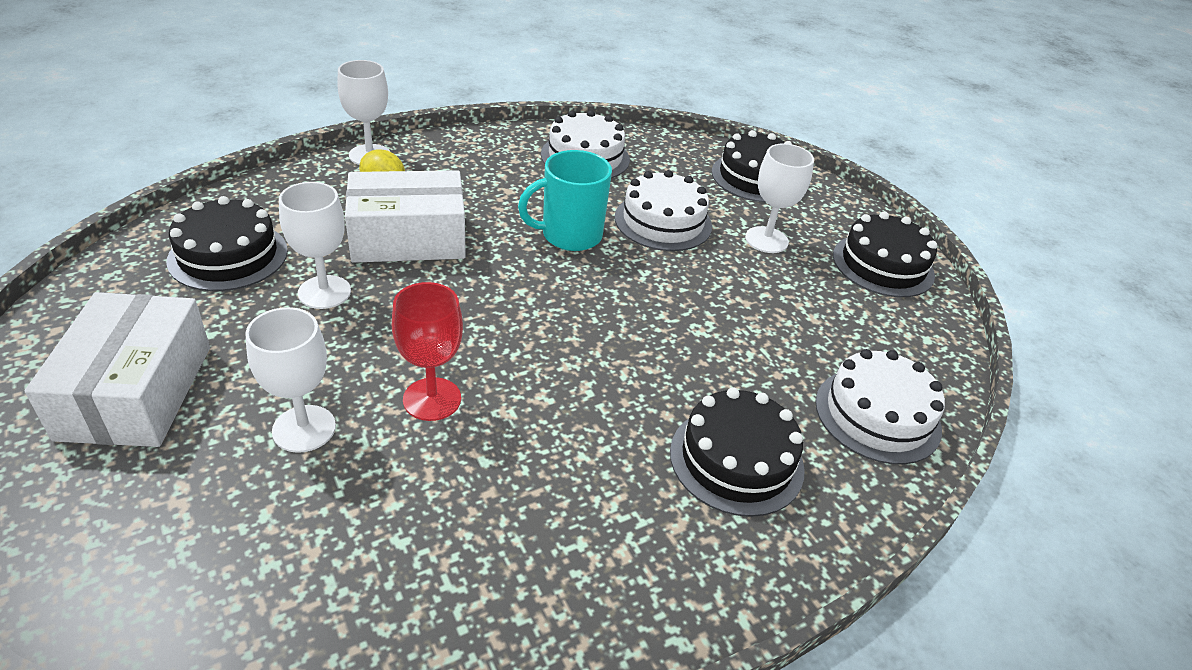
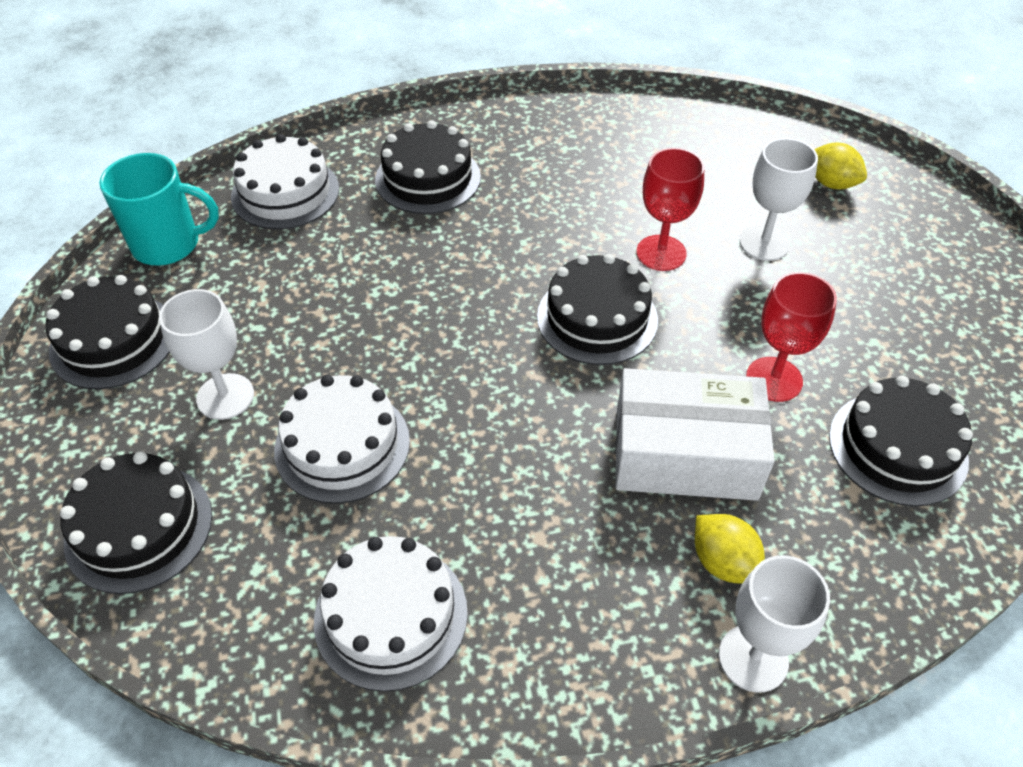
camera: 160 degrees left, 10 degrees up
white box [25,292,210,447] -> none
white goblet [279,182,351,309] -> red goblet [746,272,837,402]
turquoise mug [518,150,612,251] -> turquoise mug moved to [99,153,219,265]
none -> black cake [537,254,658,365]
none -> yellow lemon [814,143,867,189]

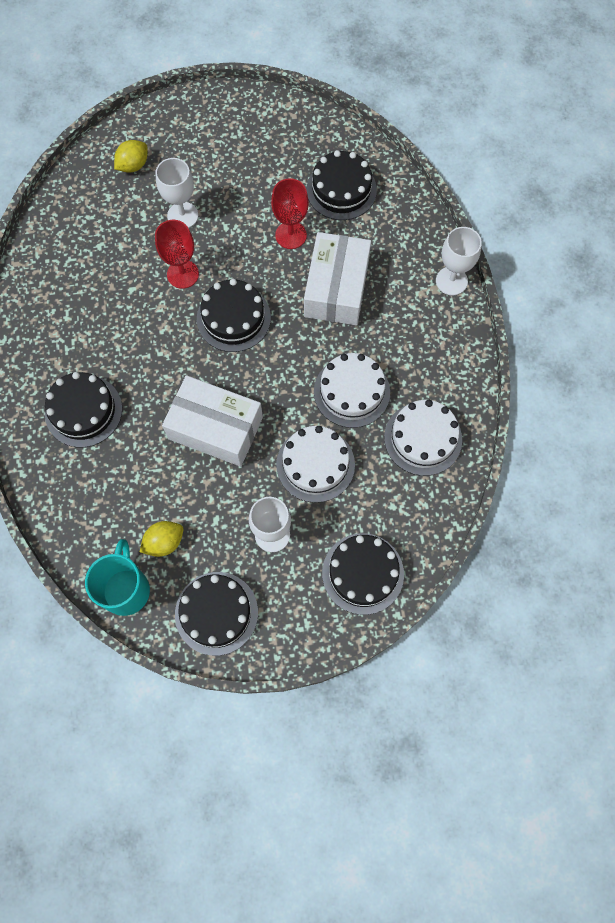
camera: 85 degrees left, 20 degrees up
white cake [231,134,339,229] -> white cake moved to [314,353,390,428]
yellow lemon [695,514,765,584] -> yellow lemon moved to [140,521,183,557]
none -> white box [162,375,263,467]

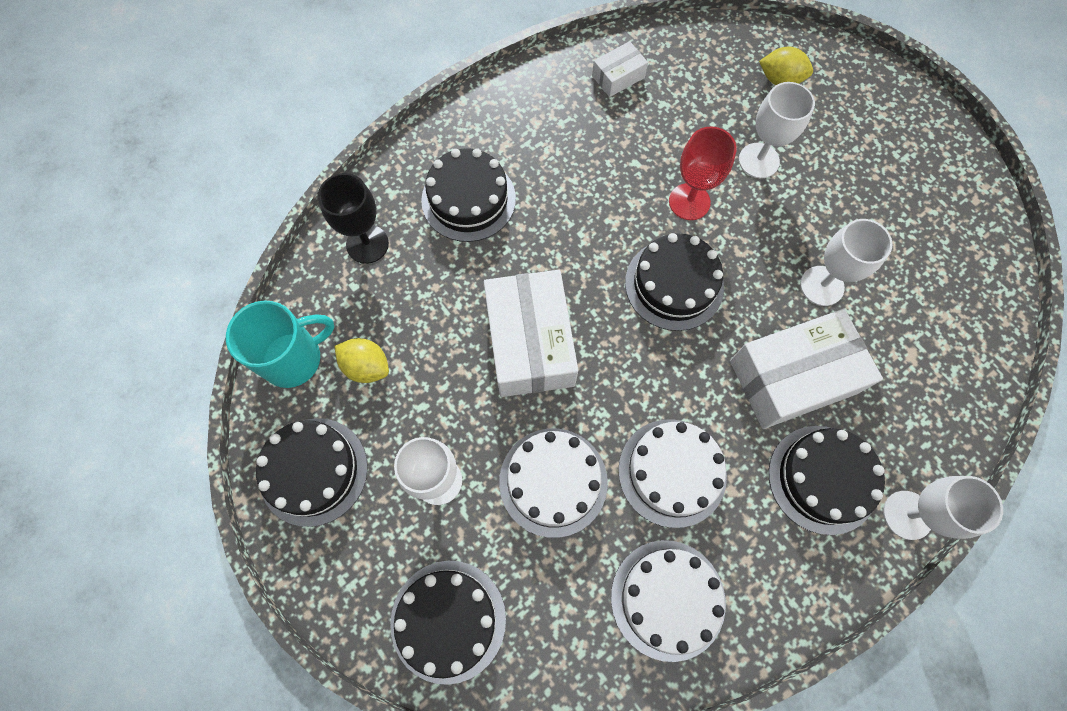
camera: 60 degrees right, 0 degrees up
red goblet [271,178,309,249] -> white goblet [800,219,892,306]
black cake [307,150,377,220] -> black cake moved to [769,426,885,535]
none -> black goblet [318,173,389,264]
none -> white box [592,41,648,97]

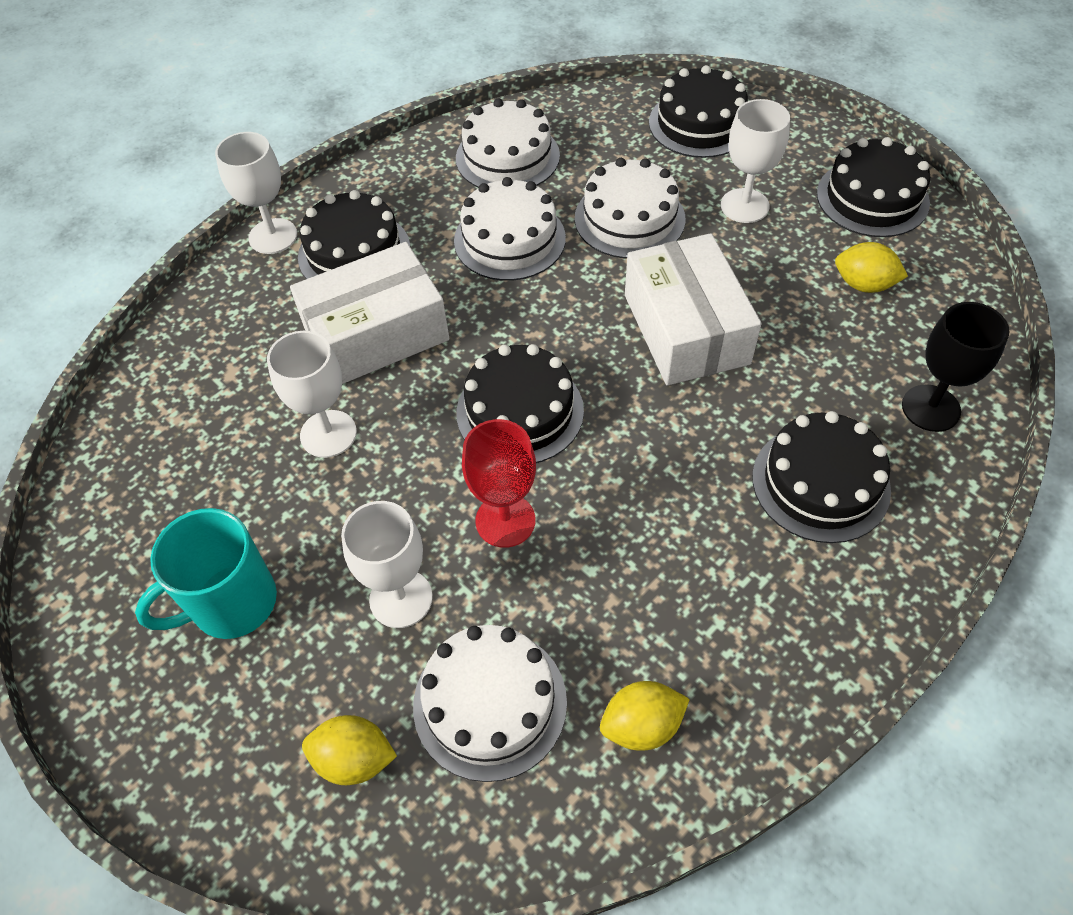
camera: 175 degrees right, 15 degrees down
turquoise mug [226,300,334,388] -> turquoise mug moved to [135,508,277,639]
white box [592,41,648,97] -> yellow lemon [600,681,690,751]
none -> white cake [413,625,567,782]

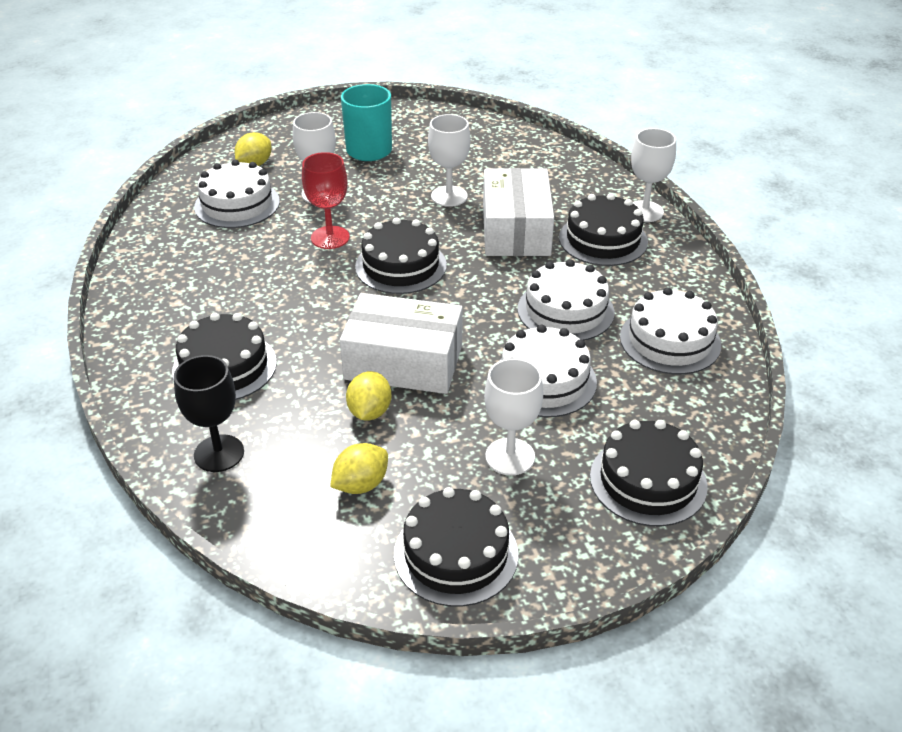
camera: 115 degrees right, 15 degrees down
yellow lemon [600,681,690,751] -> yellow lemon moved to [346,371,392,421]

